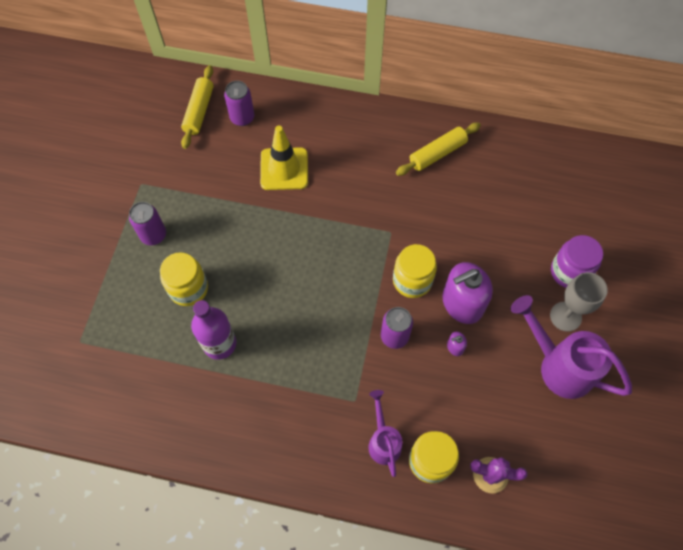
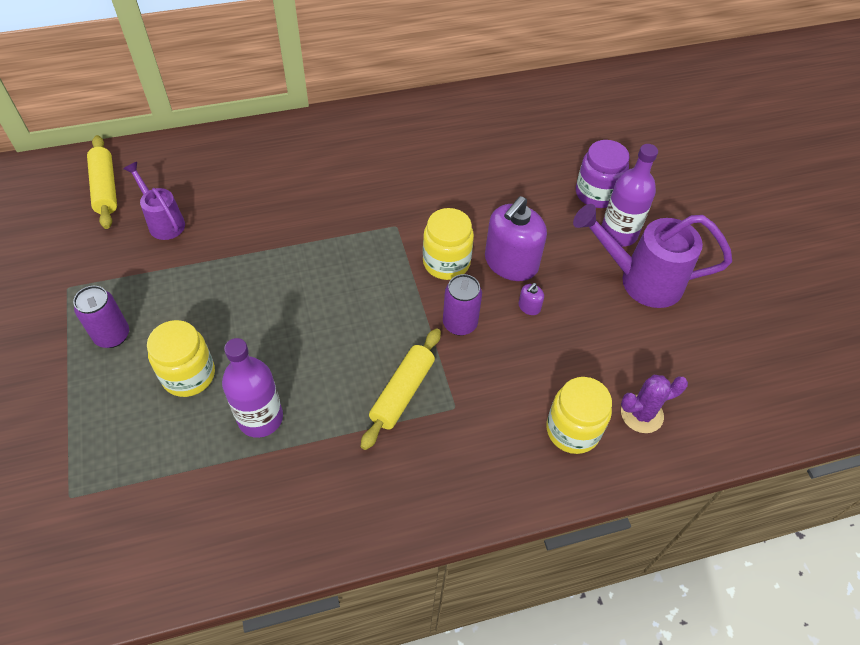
camera: 30 degrees left, 10 degrees down
purple can [224,81,254,126] -> none
yellow traffic cone [260,125,308,190] -> none
purple watering can [368,390,403,477] -> purple watering can moved to [123,162,185,240]
yellow rolling pin [396,122,481,176] -> yellow rolling pin moved to [361,328,441,450]
grey goblet [550,272,608,332] -> purple bottle [601,144,658,247]

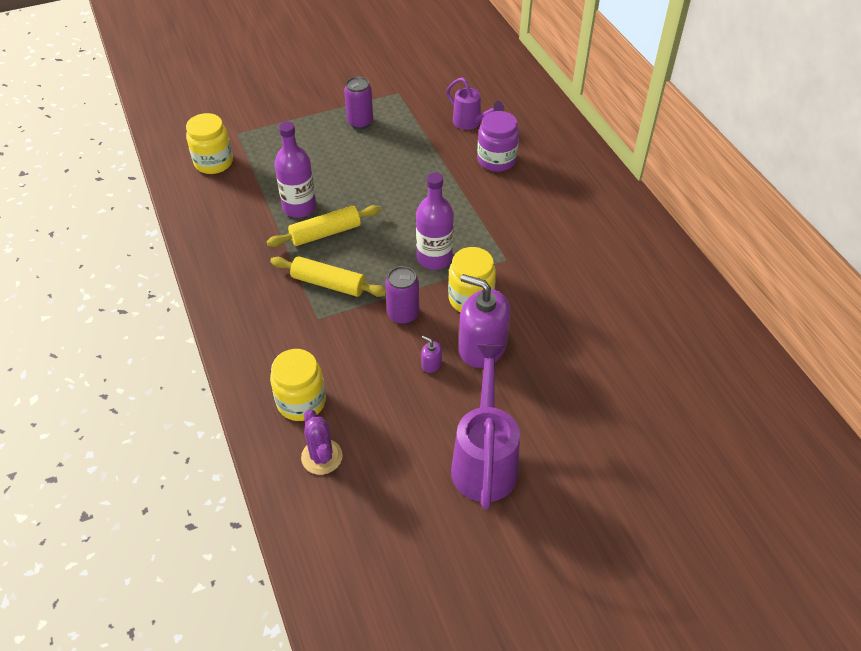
camera: 85 degrees right, 5 degrees down
yellow rolling pin [87,135,117,229] -> yellow rolling pin moved to [267,205,381,247]
purple watering can [123,162,185,240] -> purple watering can turned 90 degrees clockwise [446,77,504,130]
yellow jar [147,320,215,397] -> yellow jar moved to [186,113,233,174]
purple jar [576,140,630,208] -> purple jar moved to [477,111,519,172]
purple bottle [601,144,658,247] -> purple bottle moved to [416,172,454,270]

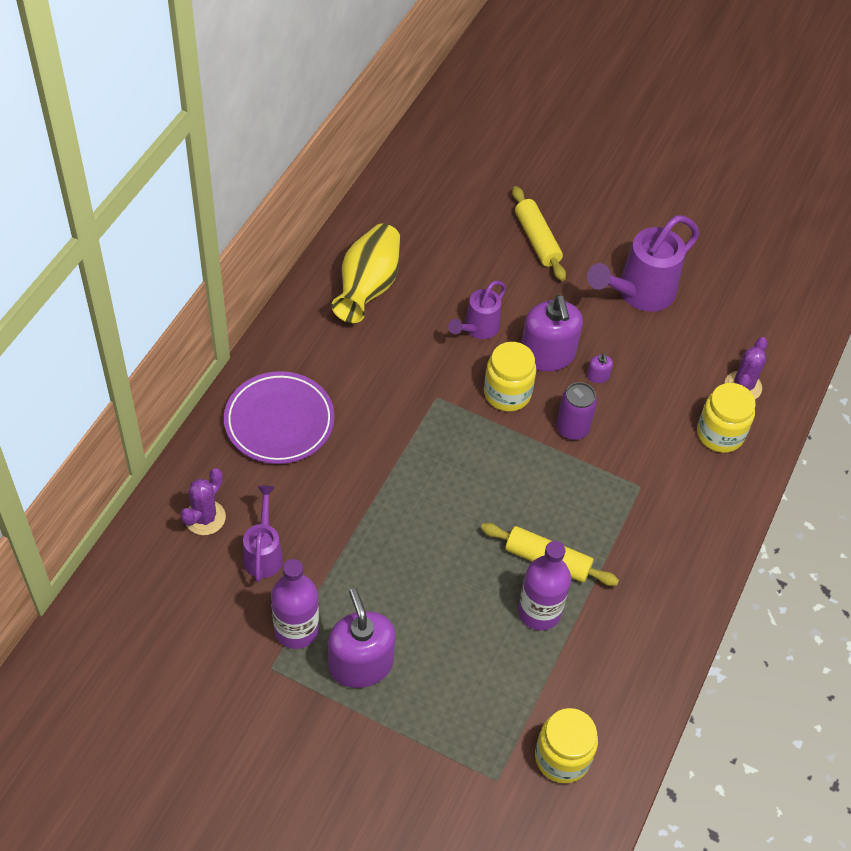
camera: 135 degrees left, 5 degrees up
yellow rolling pin [270,256,386,297] -> yellow rolling pin moved to [512,186,566,281]
purple can [344,77,373,129] -> purple soap dispenser [328,588,396,688]
purple bottle [416,172,454,270] -> purple bottle moved to [271,559,319,649]
purple jar [477,111,519,172] -> none
none -> purple cactus [180,468,226,535]
none -> purple plate [224,371,335,464]
none -> yellow vase [331,223,401,323]
none -> purple watering can [448,281,506,339]

